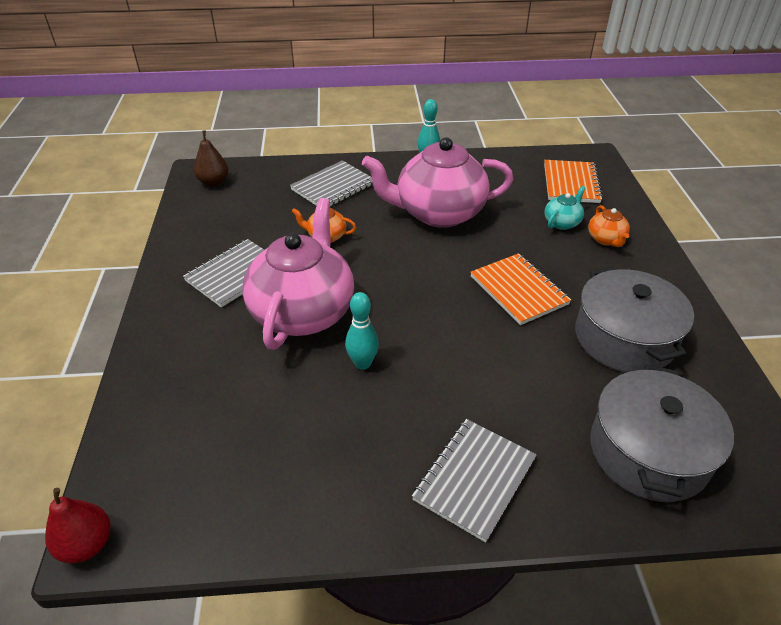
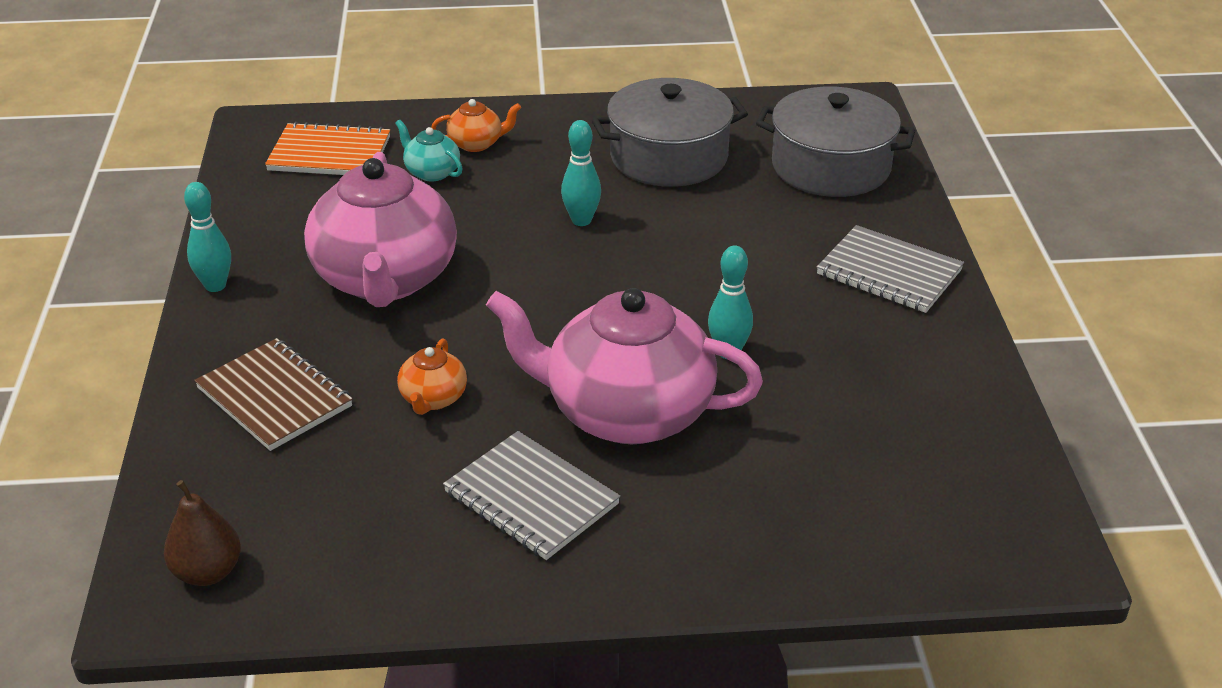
camera: 90 degrees left, 5 degrees down
red pear [45,488,111,563] -> none
grey notebook [290,160,373,206] -> brown notebook [194,338,353,451]
orange notebook [470,253,571,325] -> turquoise bowling pin [561,120,601,226]

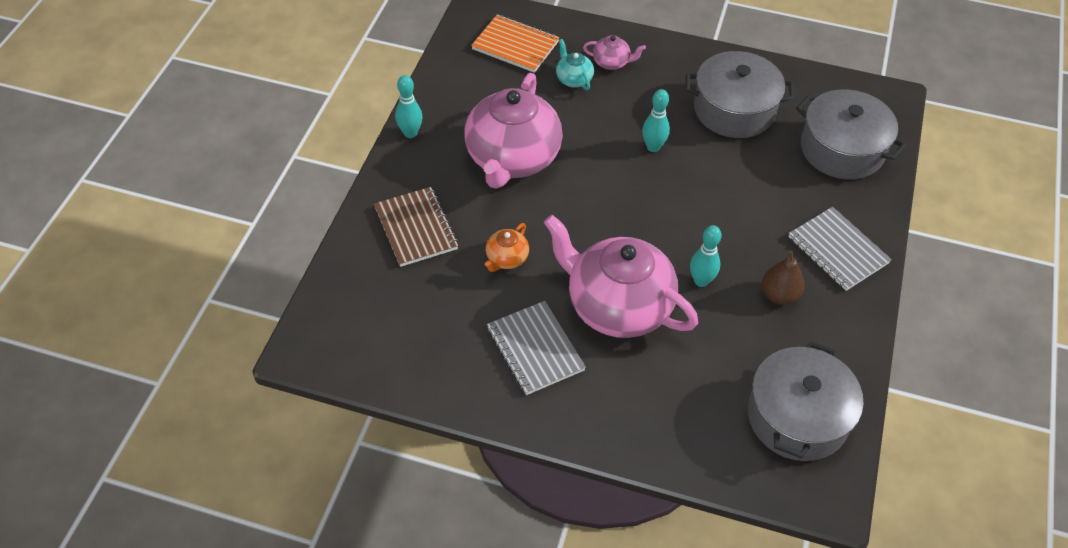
camera: 20 degrees right, 15 degrees up
brown pear [164,480,241,586] -> brown pear moved to [762,250,805,305]
orange teapot [431,99,521,152] -> pink teapot [583,35,646,70]
none -> grey pot [748,341,864,461]

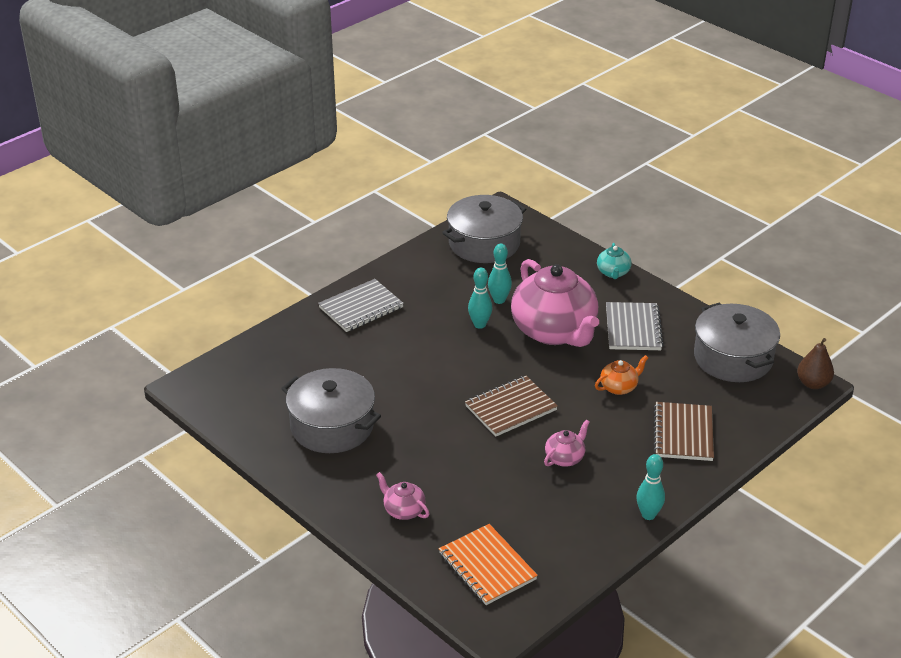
camera: 150 degrees left, 15 degrees down
pink teapot [464,73,563,188] -> pink teapot [544,420,590,467], size x0.42
turquoise teapot [556,39,594,90] -> turquoise teapot moved to [597,243,632,279]
turquoise bowling pin [642,89,670,152] -> turquoise bowling pin moved to [488,244,512,304]
brown pear [762,250,805,305] -> brown pear moved to [797,338,834,389]
grey notebook [788,207,892,291] -> grey notebook turned 60 degrees clockwise [318,279,404,332]
grey pot [796,89,906,180] -> grey pot moved to [694,303,780,382]
none -> brown notebook [465,376,558,437]

